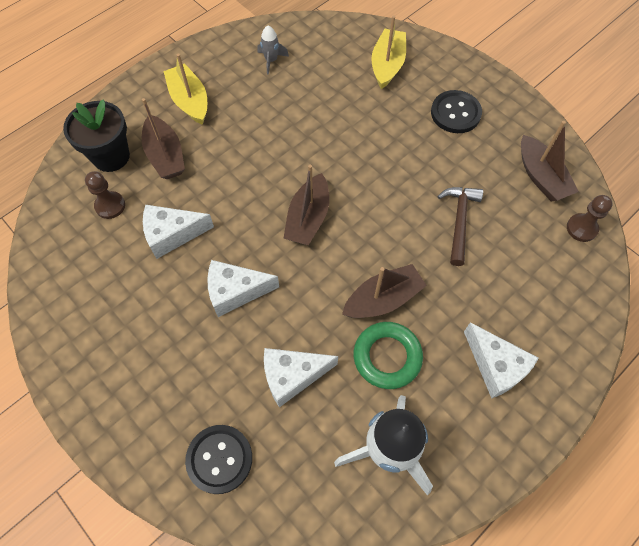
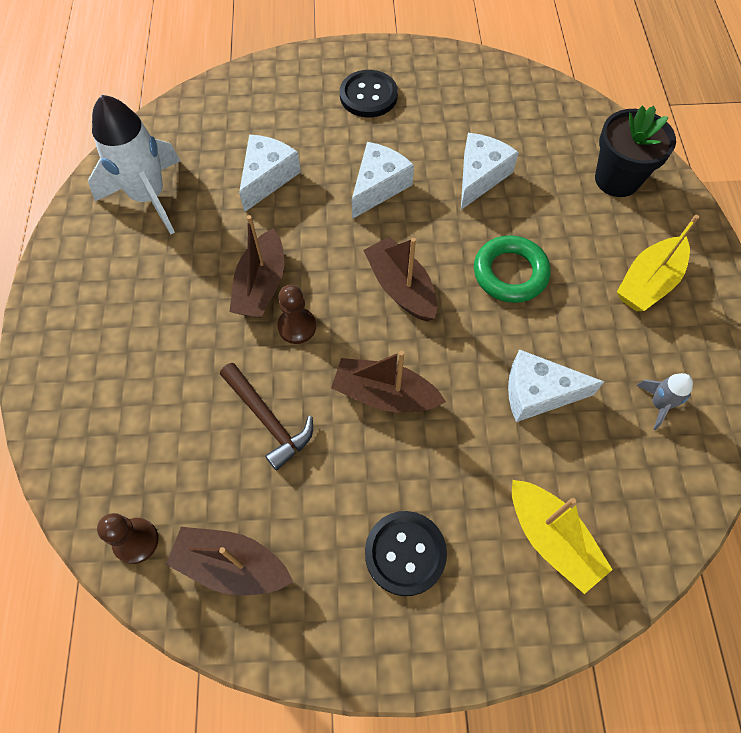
camera: 130 degrees right, 0 degrees up
brown pawn [85,171,125,219] -> brown pawn moved to [277,285,316,344]
brown boat [142,98,185,179] -> brown boat moved to [331,351,446,412]
yellow boat [164,53,207,125] -> yellow boat turned 120 degrees clockwise [617,215,699,311]
black button [185,425,252,494] -> black button moved to [340,70,398,117]
green ring [354,322,423,389] -> green ring moved to [474,235,551,303]
white cheese [464,322,538,398] -> white cheese moved to [508,349,604,422]

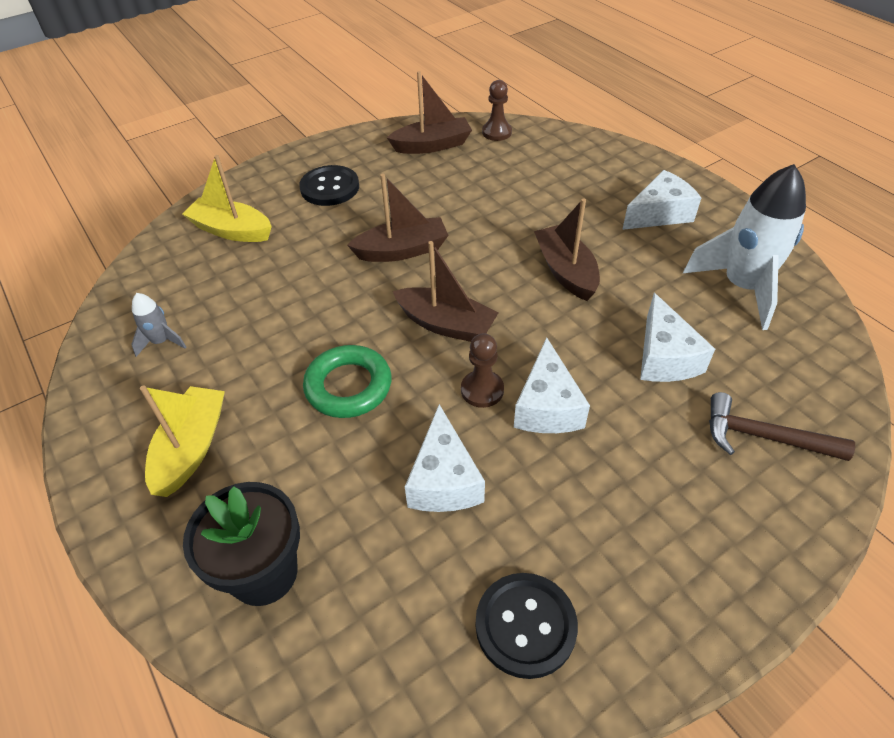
camera: 150 degrees right, 15 degrees down
brown hammer [220,363,313,471] -> brown hammer moved to [709,392,855,461]
brown pawn [277,285,316,344] -> brown pawn moved to [461,333,504,408]
black button [340,70,398,117] -> black button moved to [476,573,578,679]
white cheese [508,349,604,422] -> white cheese moved to [622,170,701,230]

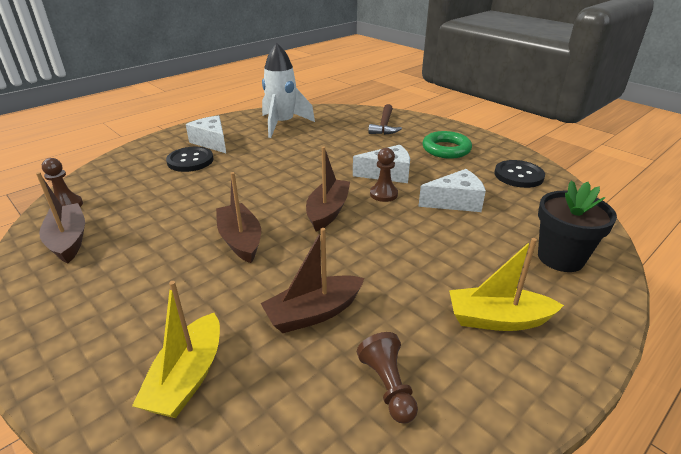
camera: 100 degrees left, 15 degrees down
grey rocket [131,293,186,357] -> brown pawn [357,332,418,423]
black button [299,165,359,206] -> black button moved to [166,147,213,172]
green ring [303,345,392,418] -> green ring moved to [423,131,472,159]
brown boat [534,198,600,301] -> brown boat moved to [260,228,365,333]
white cheese [640,293,715,382] -> none

